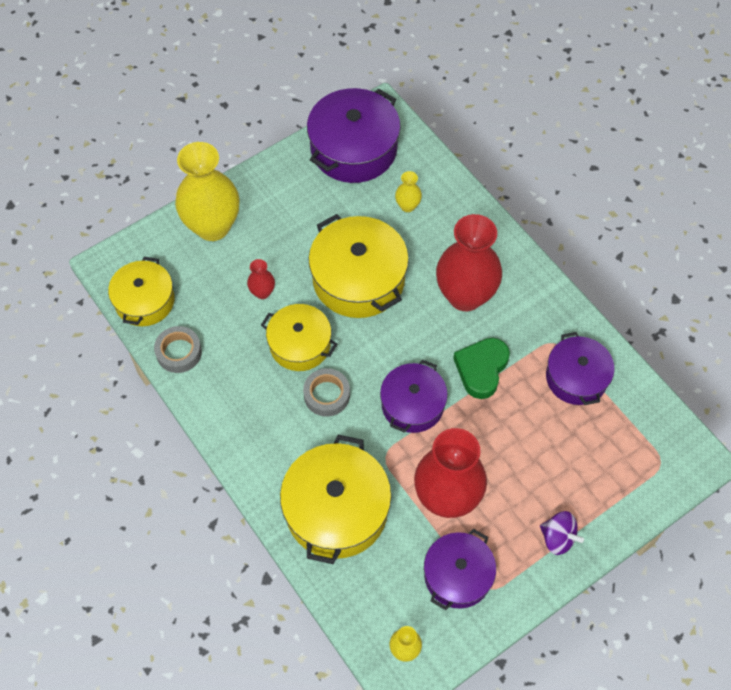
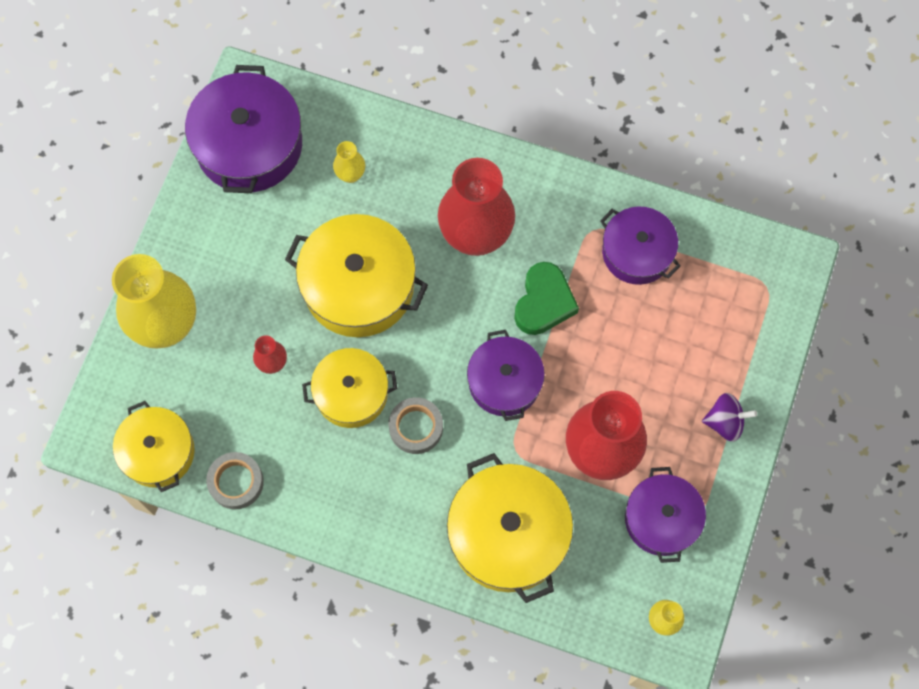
camera: 35 degrees left, 10 degrees up
green heart [453,338,510,399] -> green heart turned 150 degrees counterclockwise [514,262,579,335]

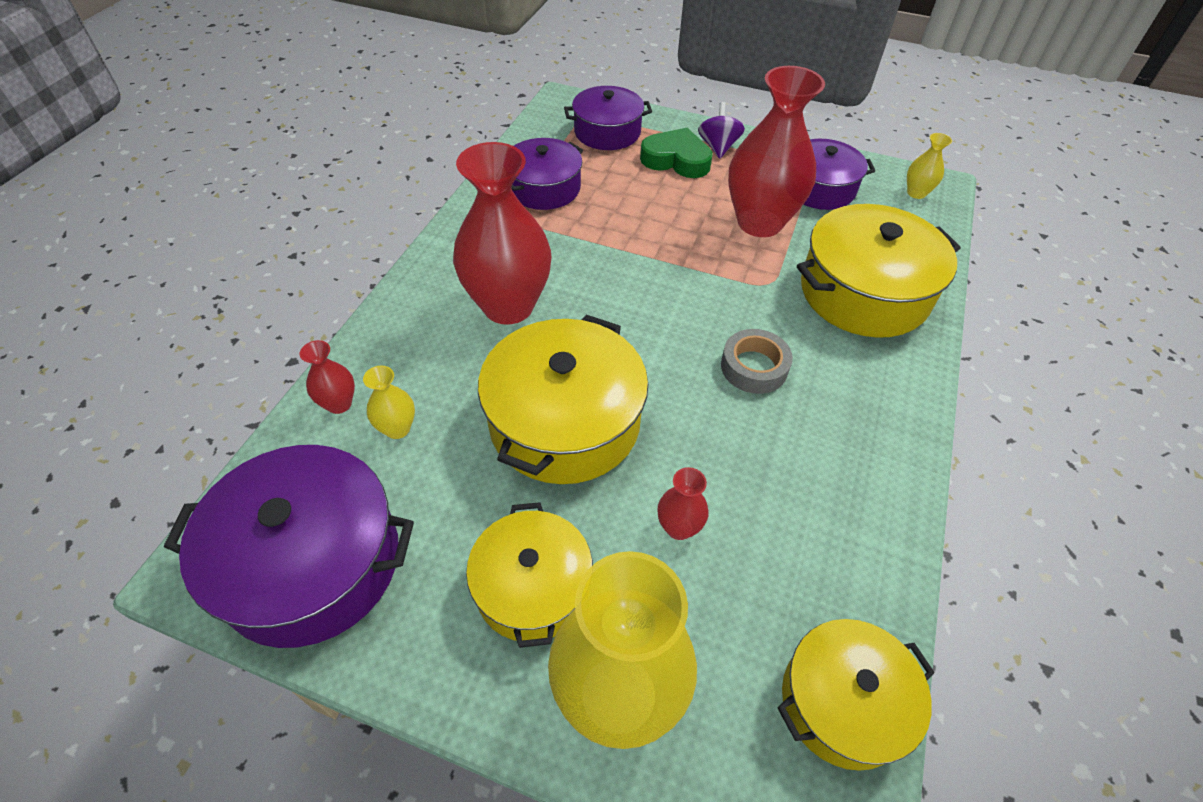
camera: 90 degrees left, 20 degrees down
grey tape [206,452,264,509] -> none
yellow pot [302,348,397,428] -> yellow pot moved to [466,502,593,648]
purple pot [467,330,545,421] -> purple pot moved to [564,86,652,150]
green heart [514,262,579,335] -> green heart moved to [640,128,713,178]
none -> red vase [300,340,355,414]

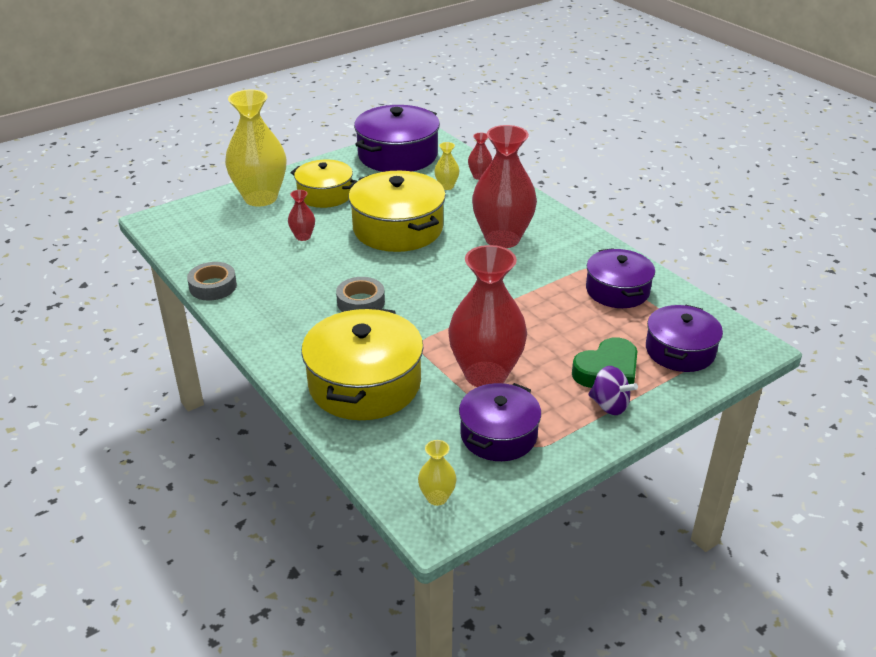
camera: 125 degrees right, 15 degrees down
yellow pot [777,619,935,771] -> none
none -> grey tape [187,262,237,300]

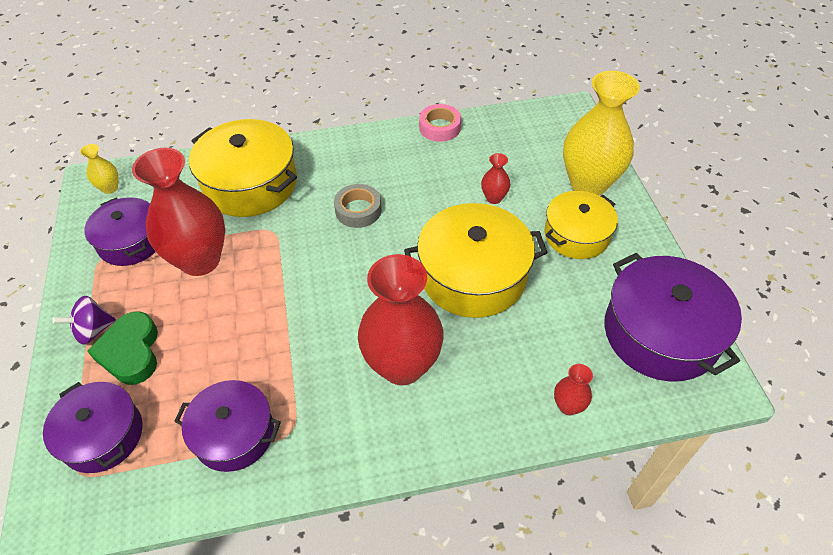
camera: 115 degrees right, 15 degrees up
grey tape [187,262,237,300] -> pink tape [419,104,461,142]
yellow vase [434,142,459,190] -> none

